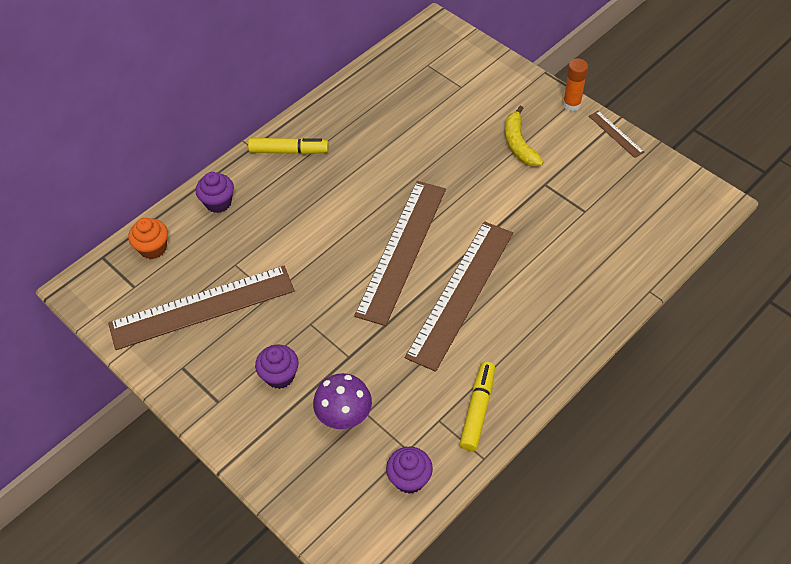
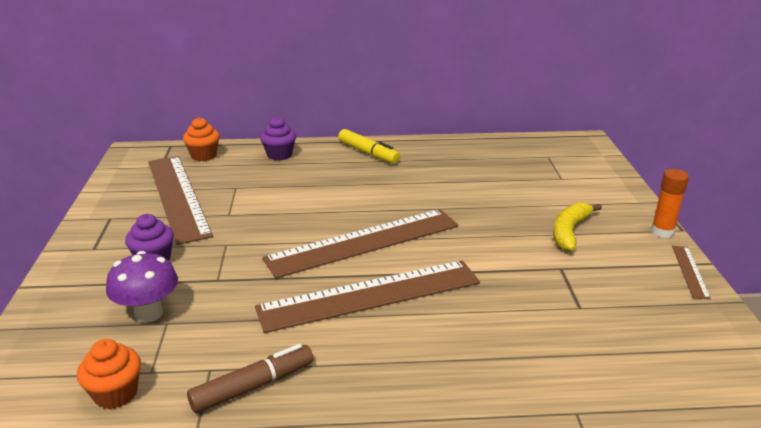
camera: 40 degrees right, 25 degrees down
brown ruler [108,266,294,350] -> brown ruler turned 45 degrees clockwise [148,156,213,245]
purple cupcake [386,447,433,494] -> orange cupcake [77,339,141,409]
yellow marker [460,361,495,451] -> brown marker [187,344,313,413]

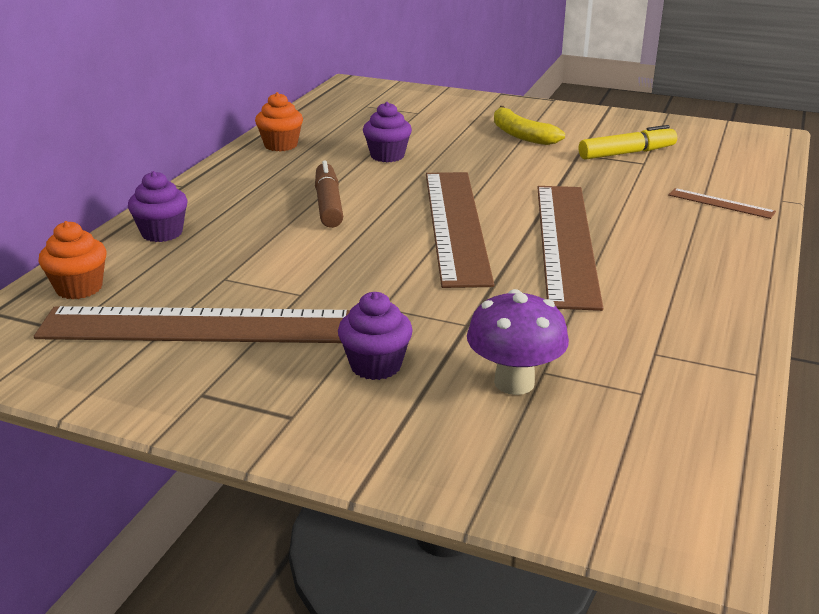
camera: 65 degrees left, 0 degrees up
orange cupcake [77,339,141,409] -> orange cupcake moved to [255,92,303,151]
brown marker [187,344,313,413] -> brown marker moved to [315,161,343,228]
yellow marker [338,129,400,164] -> yellow marker moved to [579,125,677,160]
orange glue stick [651,169,689,238] -> none
brown ruler [672,246,711,300] -> brown ruler moved to [668,188,776,219]
none -> purple cupcake [363,102,412,162]

